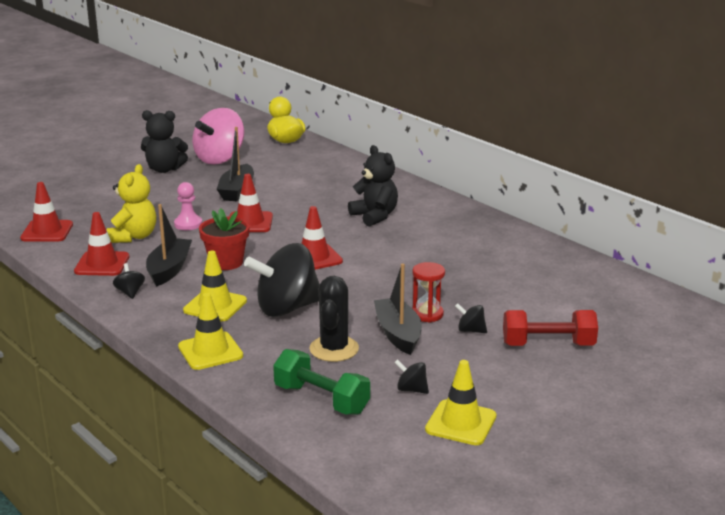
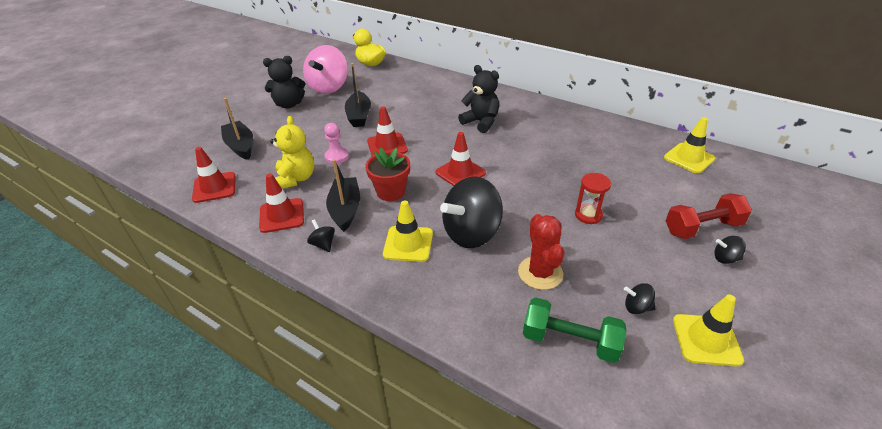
camera: 15 degrees left, 15 degrees up
yellow traffic cone [178,293,243,370] -> yellow traffic cone moved to [664,117,715,173]
black cactus [310,276,359,362] -> red cactus [518,214,564,290]
black boat [374,264,422,355] -> black boat moved to [221,98,253,160]
black spinning top [455,303,487,333] -> black spinning top moved to [714,236,746,264]

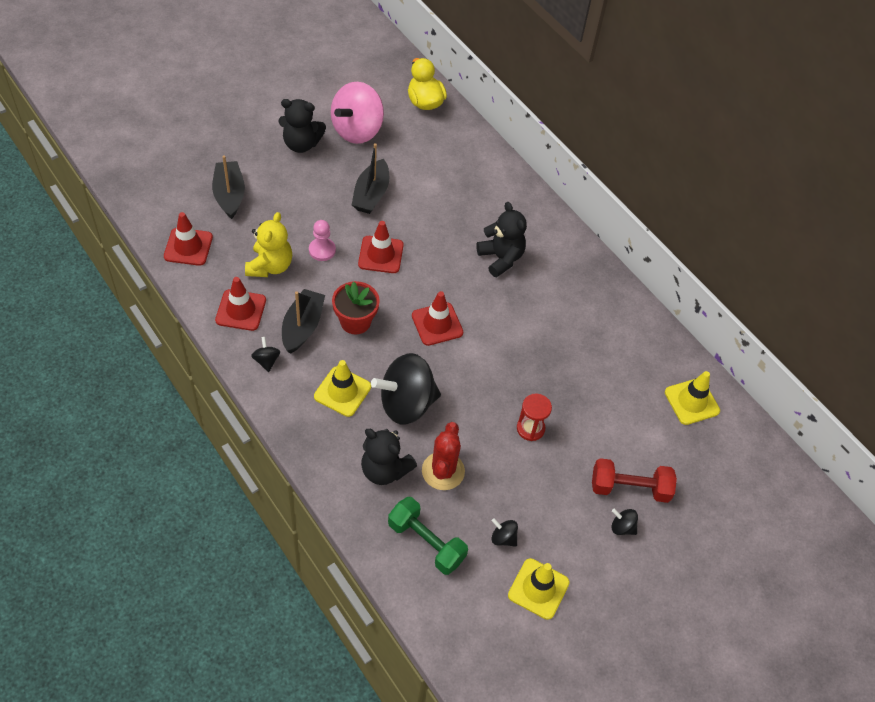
camera: 15 degrees right, 15 degrees up
none -> black teddy bear [361,429,417,485]

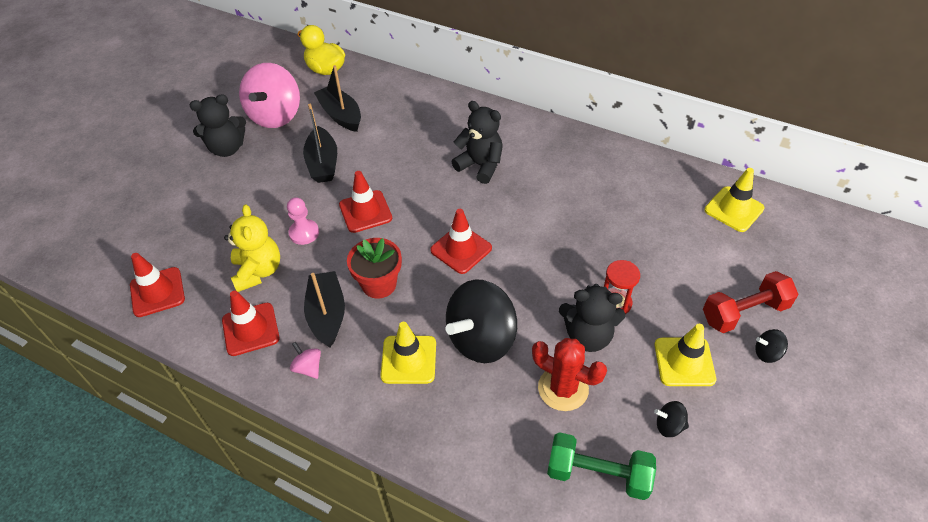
camera: 20 degrees left, 5 degrees down
black boat [212,155,245,219] -> black boat moved to [314,65,361,132]
black spinning top [251,337,280,372] -> pink spinning top [290,342,321,379]
black teddy bear [361,429,417,485] -> black teddy bear moved to [559,284,625,352]
red cactus [422,422,465,490] -> red cactus turned 45 degrees counterclockwise [532,338,607,411]
yellow traffic cone [508,558,570,620] -> yellow traffic cone moved to [654,324,716,386]

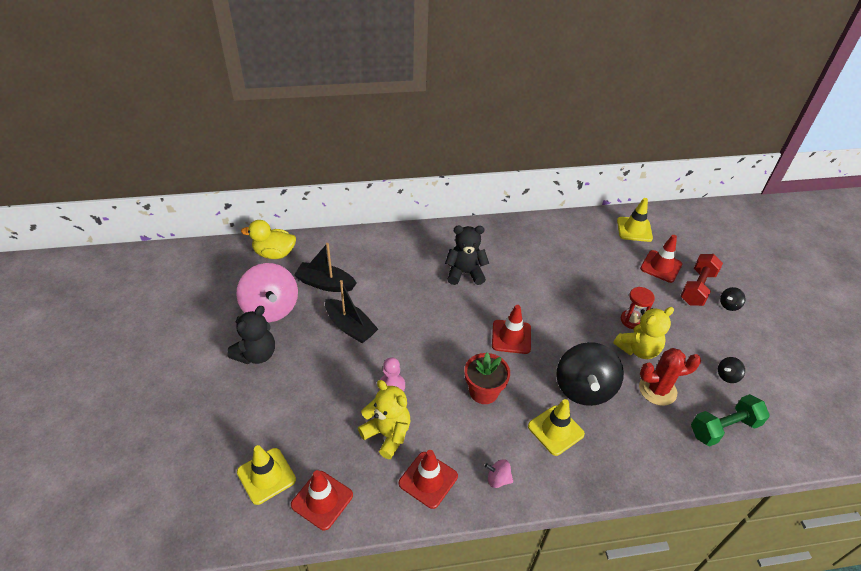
camera: 40 degrees left, 5 degrees down
black boat [304,271,345,348] -> none
red traffic cone [339,171,392,233] -> red traffic cone moved to [640,235,682,283]
black teddy bear [559,284,625,352] -> yellow teddy bear [613,307,674,359]
yellow traffic cone [654,324,716,386] -> yellow traffic cone moved to [237,445,296,505]

